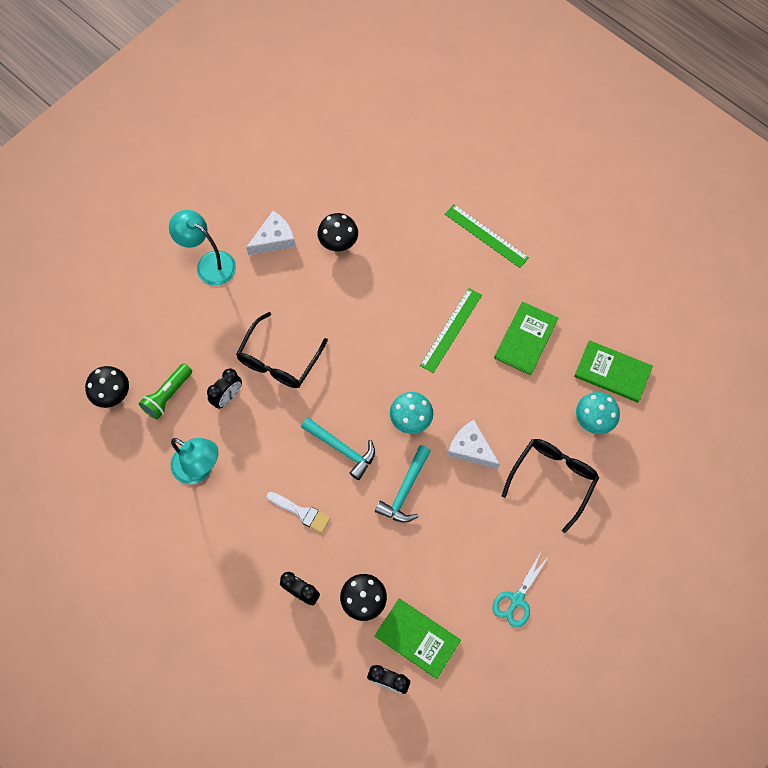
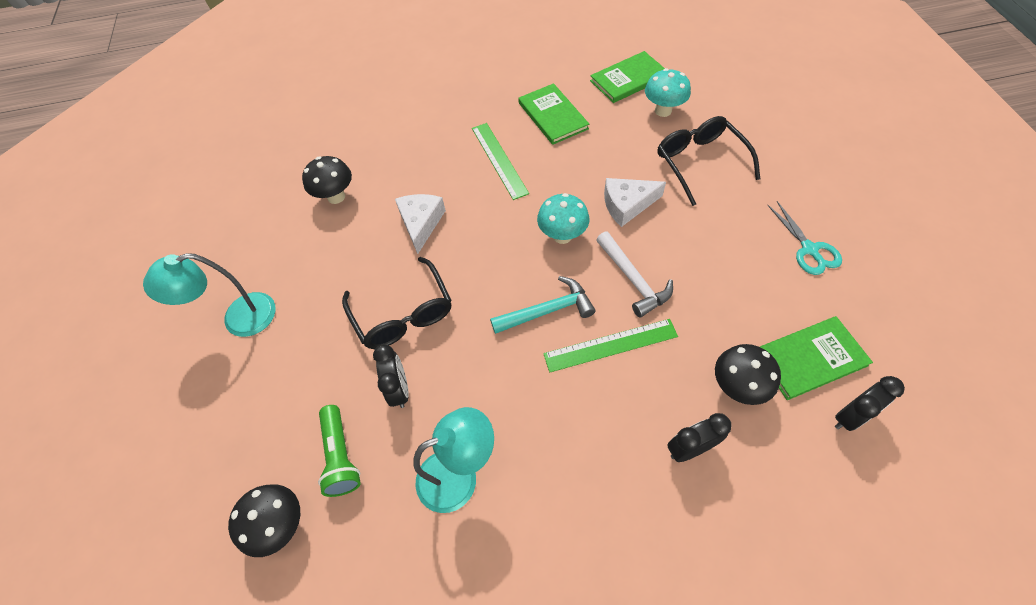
camera: 50 degrees left, 10 degrees down
white cheese [246,211,296,255] -> white cheese moved to [395,194,446,254]
white brush [267,492,331,533] -> none
turquoise hammer [375,445,431,523] -> white hammer [596,232,673,318]
green ruler [445,204,529,268] -> green ruler moved to [543,319,678,372]

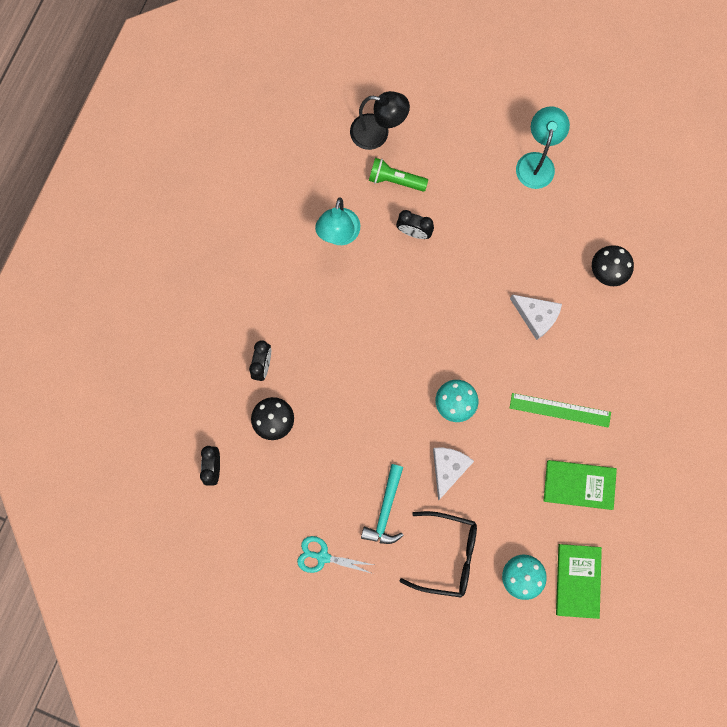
camera: 120 degrees right, 20 degrees up
black mushroom [228,485,300,557] -> black lamp [350,91,410,150]
black glasses [342,257,451,349] -> none
turquoise hammer [490,276,596,334] -> turquoise hammer moved to [361,464,404,544]
green ruler [543,319,678,372] -> none
white hammer [596,232,673,318] -> none
green book [760,316,873,400] -> none

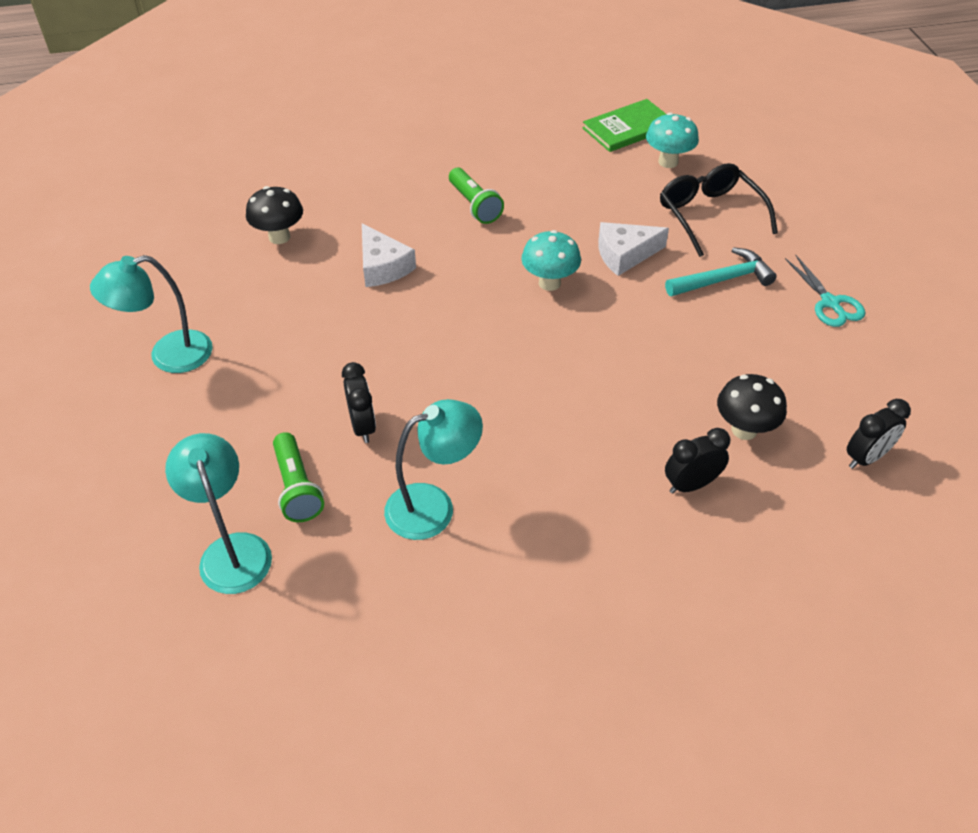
camera: 125 degrees left, 30 degrees down
black lamp [350,91,410,150] -> turquoise lamp [165,433,272,594]
white cheese [510,294,562,340] -> white cheese turned 150 degrees clockwise [362,223,416,287]
green ruler [510,393,611,428] -> green flashlight [449,168,504,224]
green book [544,460,617,510] -> none

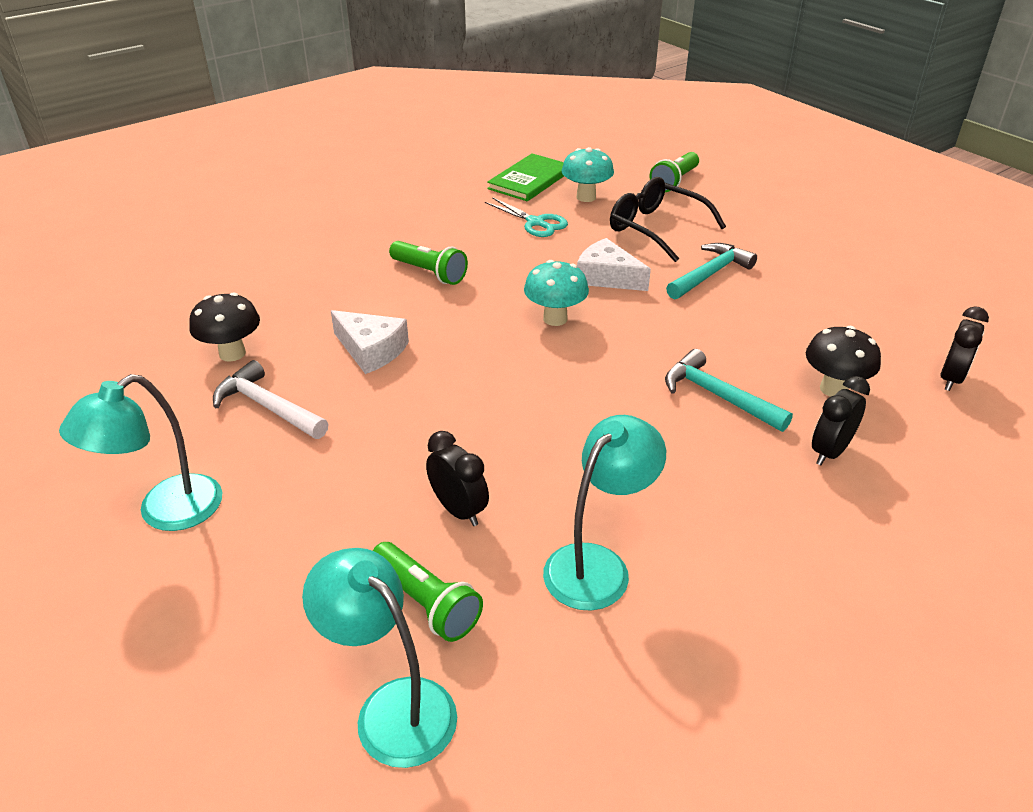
camera: 25 degrees left, 10 degrees down
white cheese [598,222,669,276] -> white cheese turned 75 degrees clockwise [577,238,651,291]
turquoise scissors [785,254,866,327] -> turquoise scissors moved to [485,197,568,237]
none -> white hammer [213,360,328,439]
none -> green flashlight [649,152,699,192]
none -> turquoise hammer [665,349,793,432]

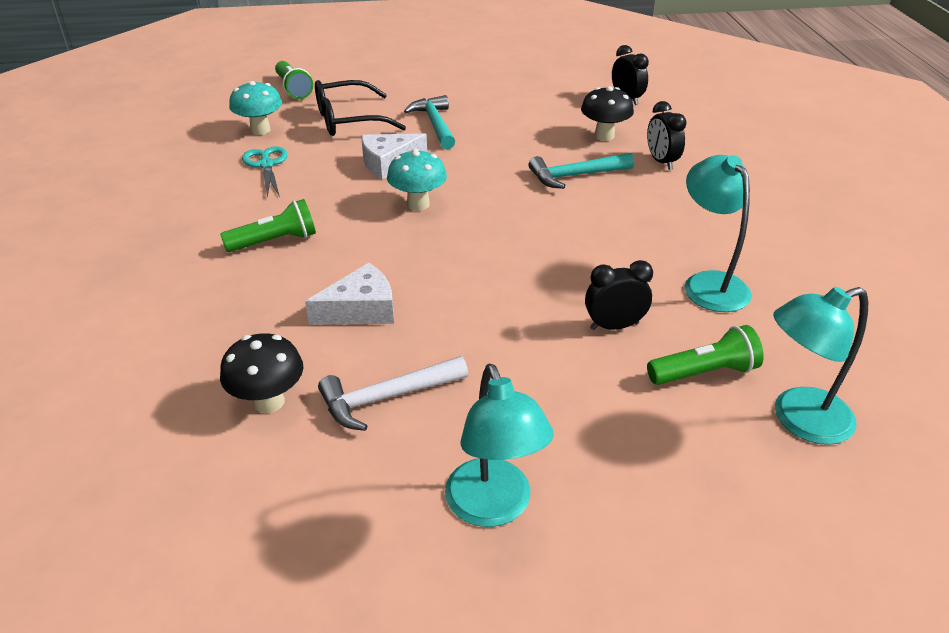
camera: 60 degrees left, 0 degrees up
turquoise scissors [485,197,568,237] -> turquoise scissors turned 90 degrees counterclockwise [242,146,288,198]
green book [487,153,564,201] -> none

